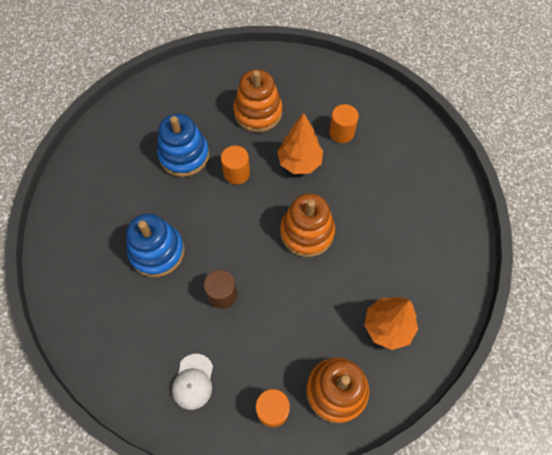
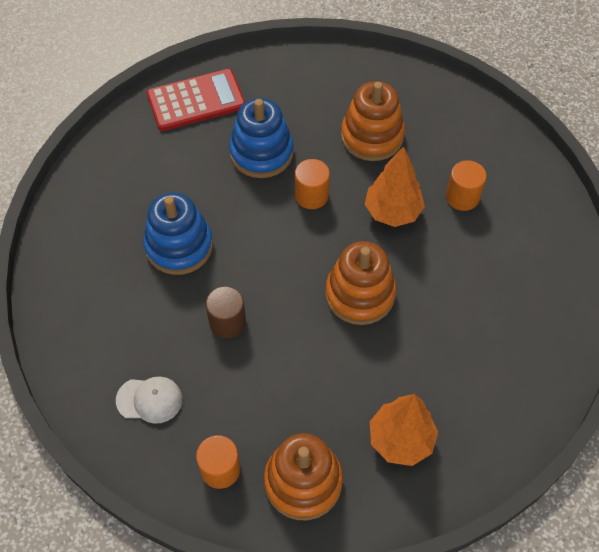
camera: 25 degrees right, 5 degrees down
white cap [172,354,213,410] -> white cap turned 120 degrees counterclockwise [116,377,182,424]
none -> red calculator [147,69,245,131]

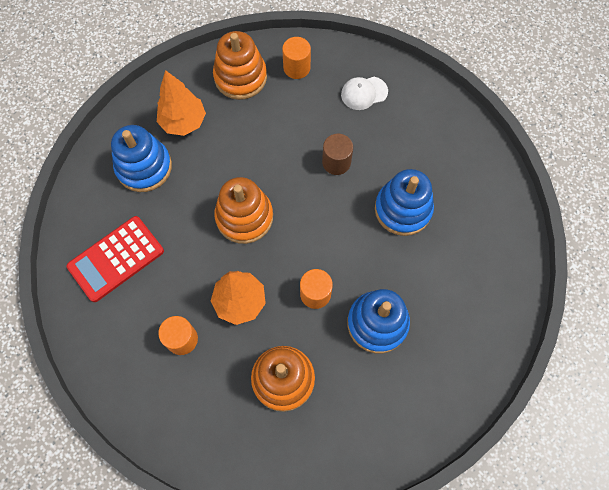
camera: 160 degrees right, 10 degrees up
red calculator [147,69,245,131] -> red calculator moved to [66,216,164,302]
none -> blue stacking toy [111,125,172,192]

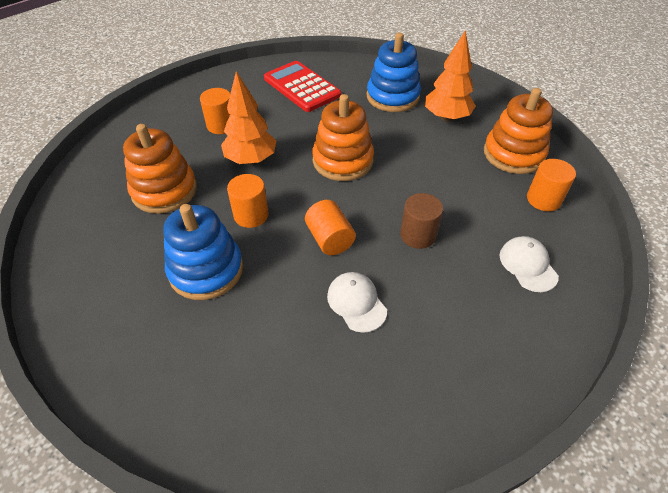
camera: 90 degrees right, 20 degrees down
blue stacking toy [375,169,434,236] -> white cap [327,272,387,333]
none -> orange cylinder [305,200,356,255]

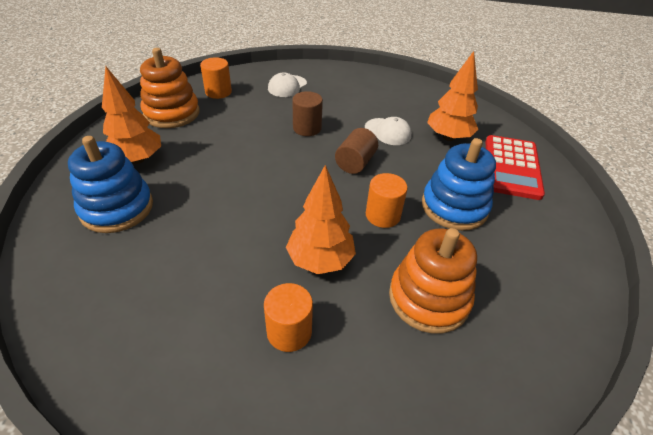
camera: 130 degrees left, 5 degrees down
red calculator [264,61,341,112] -> red calculator moved to [486,135,545,200]
orange cylinder [305,200,356,255] -> brown cylinder [335,128,378,174]
orange stacking toy [312,94,374,181] -> none
white cap [327,272,387,333] -> white cap turned 75 degrees counterclockwise [365,117,412,145]
none -> orange tree [427,51,479,141]

